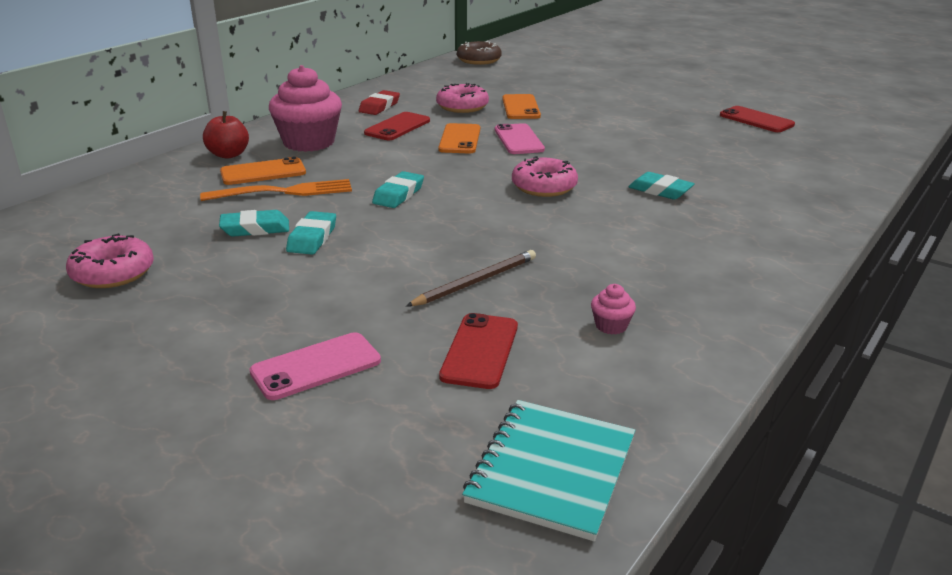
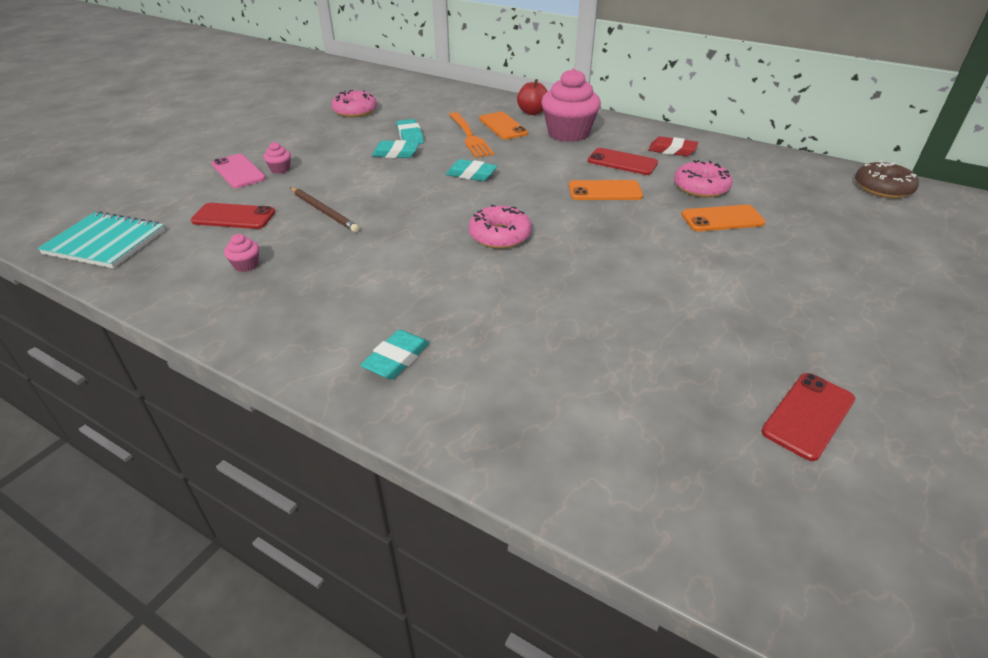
camera: 85 degrees right, 10 degrees up
pink phone [495,123,545,154] -> none
turquoise eraser [629,172,695,200] -> turquoise eraser moved to [360,330,430,379]
none -> pink cupcake [263,142,291,174]

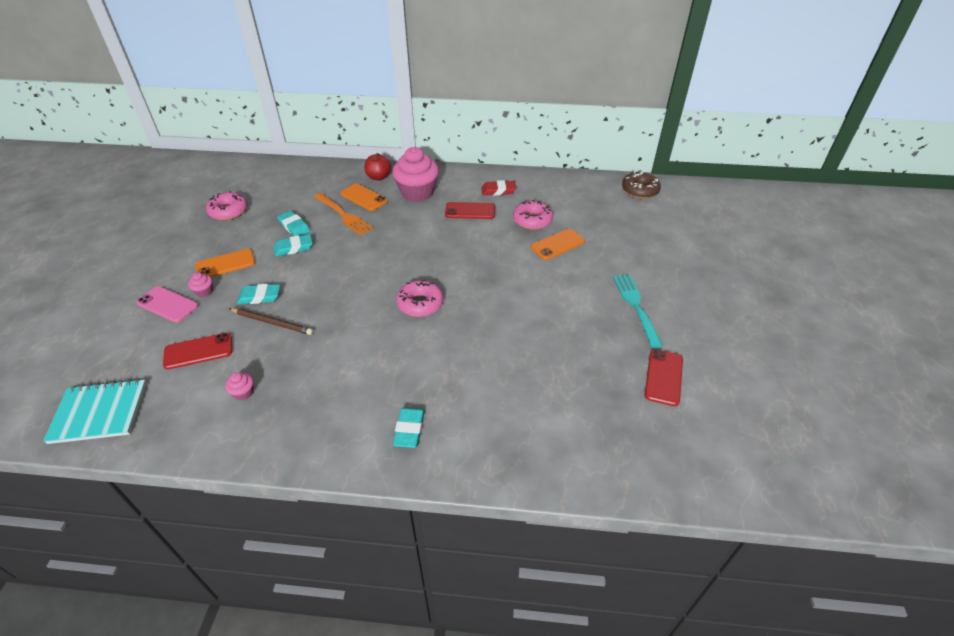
camera: 25 degrees left, 5 degrees up
turquoise eraser [446,159,497,181] -> turquoise eraser moved to [237,284,280,304]
orange phone [569,180,643,200] -> orange phone moved to [195,249,255,277]
none -> turquoise fork [613,274,663,348]

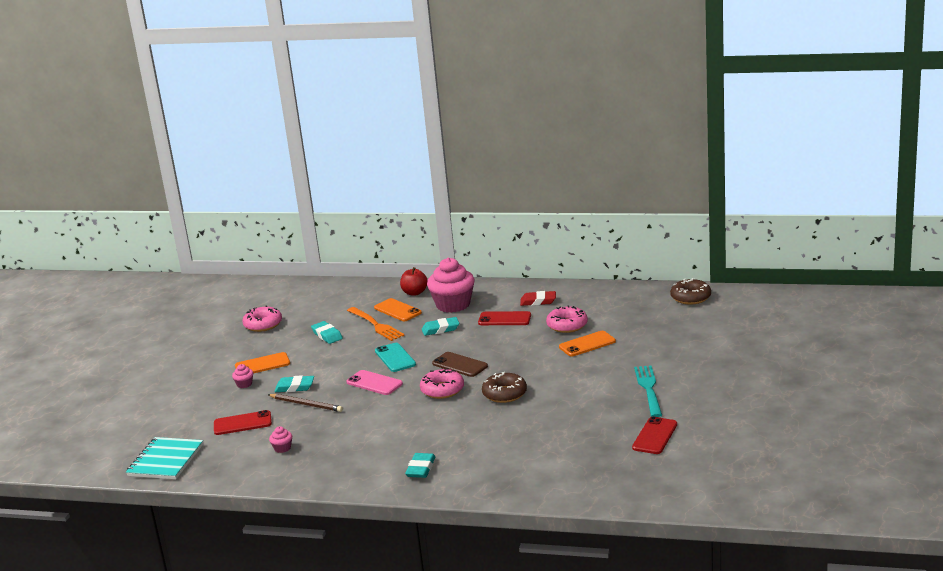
camera: 10 degrees right, 20 degrees down
turquoise notebook [43,379,147,444] -> turquoise notebook turned 75 degrees counterclockwise [126,437,203,479]
pink phone [136,286,198,323] -> pink phone moved to [346,370,403,395]
turquoise eraser [274,234,313,257] -> turquoise eraser moved to [422,317,459,336]
none -> turquoise phone [375,343,416,372]
none -> brown phone [432,352,488,377]
none -> brown donut [482,372,527,403]

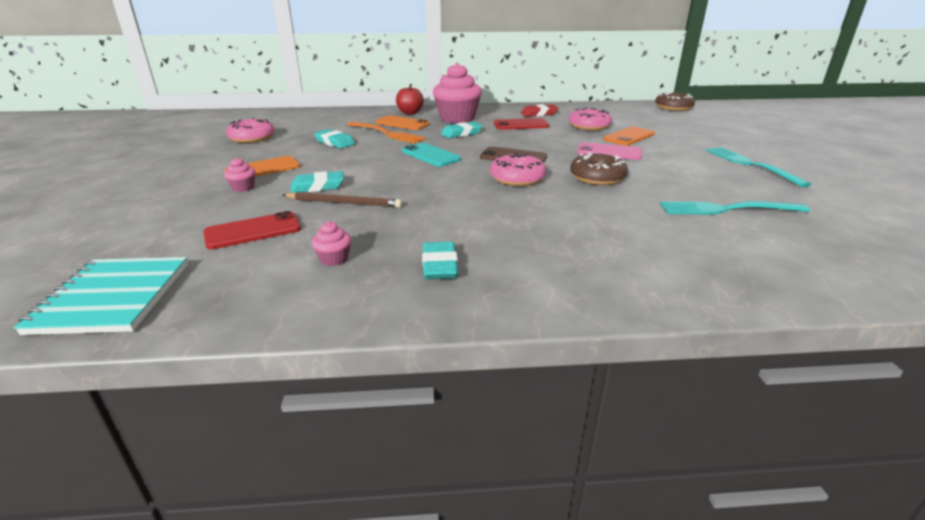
camera: 20 degrees left, 5 degrees up
pink phone [346,370,403,395] -> pink phone moved to [577,142,642,160]
turquoise eraser [405,453,435,478] -> turquoise eraser moved to [422,242,458,280]
red phone [632,417,677,454] -> none
none -> turquoise fork [660,201,810,215]

